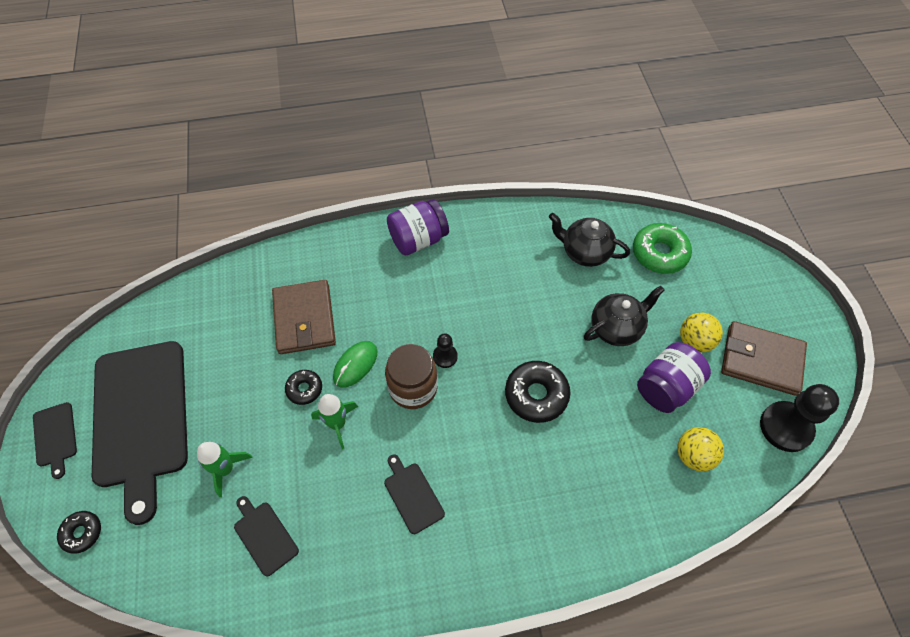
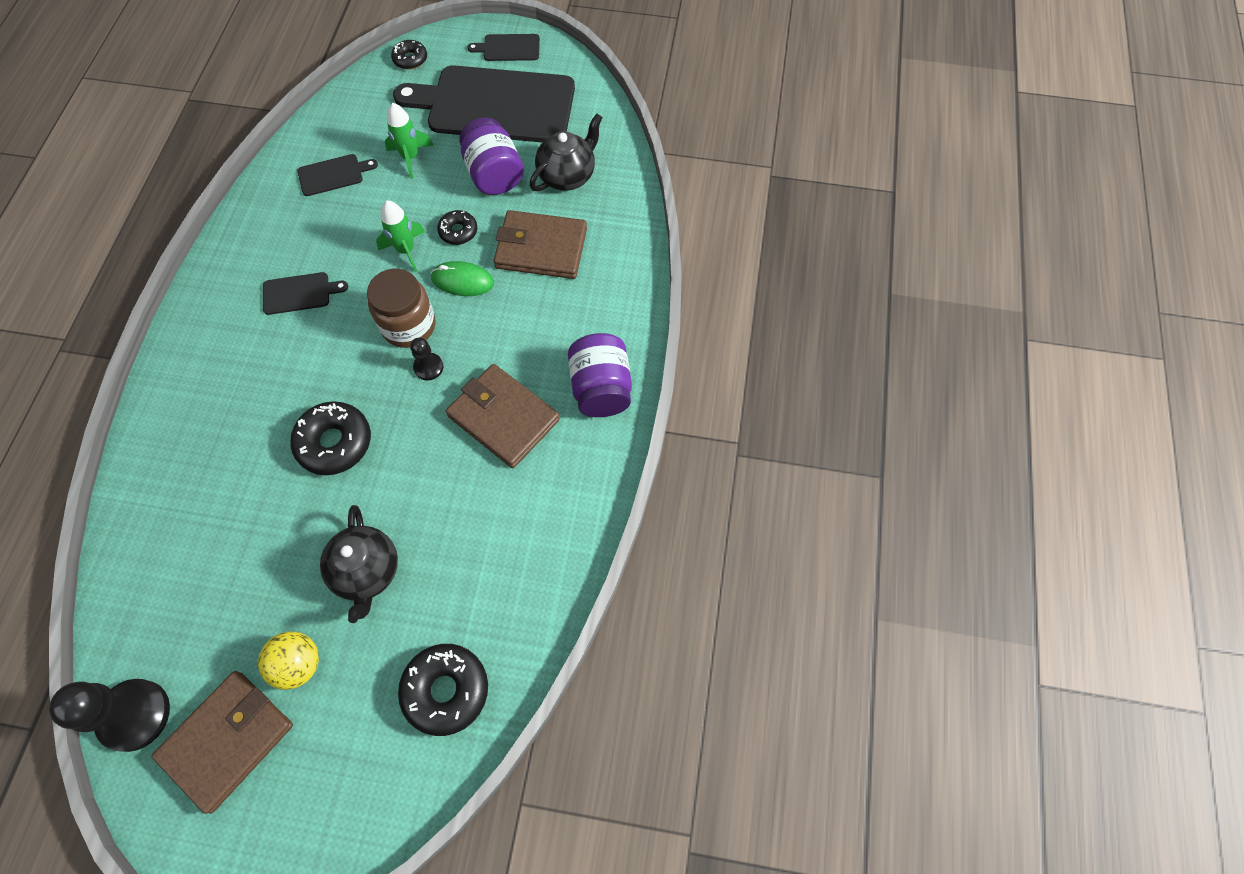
camera: 110 degrees right, 5 degrees up
green mouse [333,341,377,388] -> green mouse turned 45 degrees counterclockwise [431,261,494,296]
black teapot [549,213,630,267] -> black teapot moved to [530,114,603,191]
green donut [633,223,692,274] -> black donut [398,644,488,736]
purple jar [637,342,711,413] -> purple jar moved to [459,117,524,195]
yellow ball [677,427,724,472] -> none
none -> brown wallet [446,364,560,468]

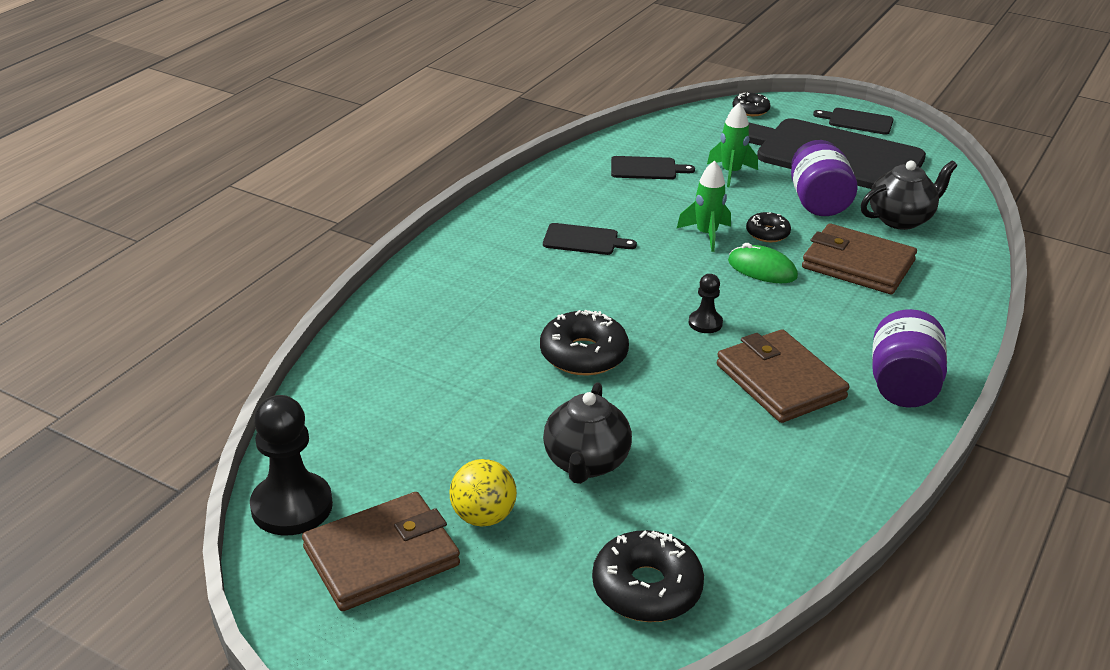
camera: 20 degrees right, 30 degrees down
brown jar [367,269,435,348] -> none

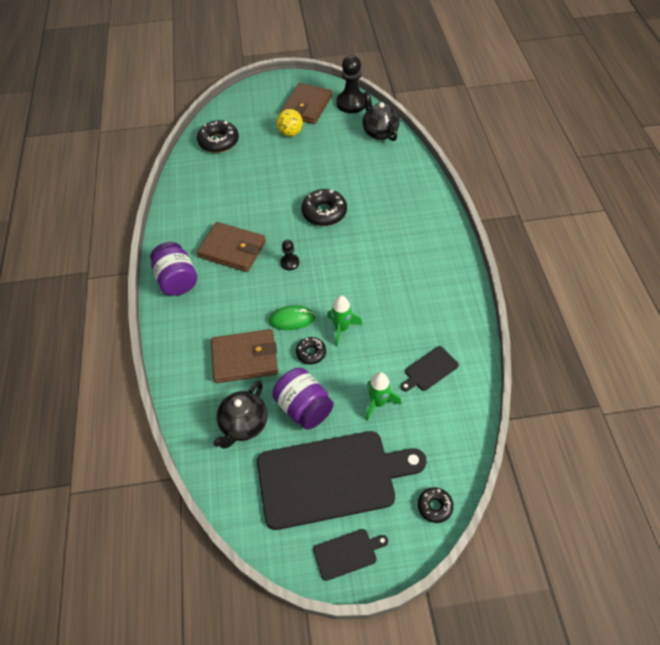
camera: 145 degrees right, 20 degrees up
black cutting board [543,223,637,255] -> none
black teapot [543,382,632,484] -> black teapot moved to [362,91,400,141]

